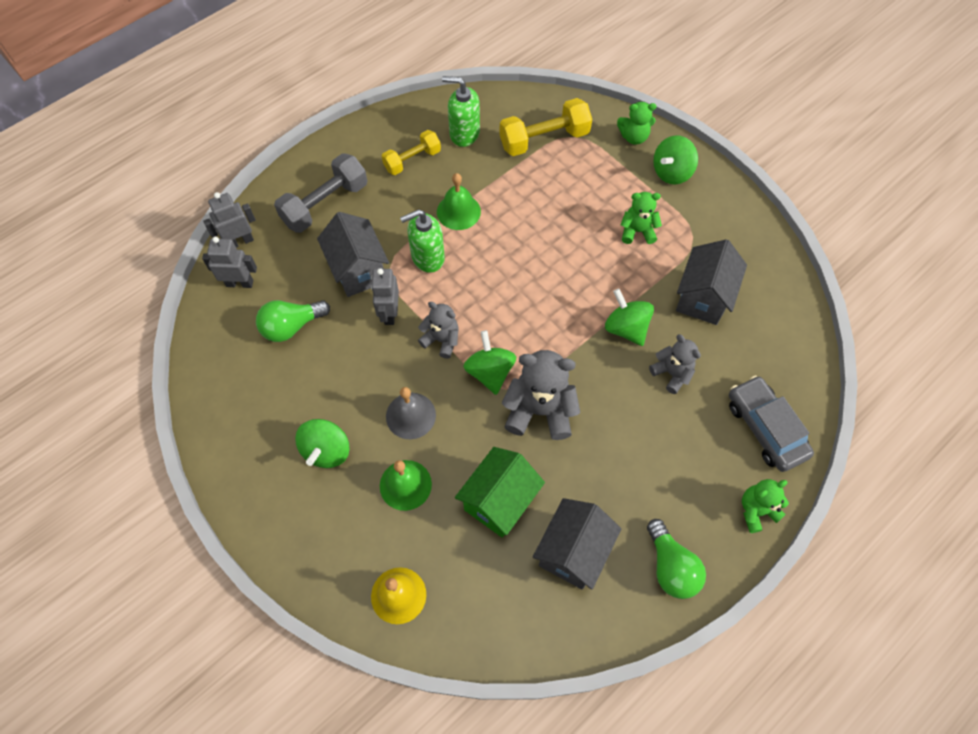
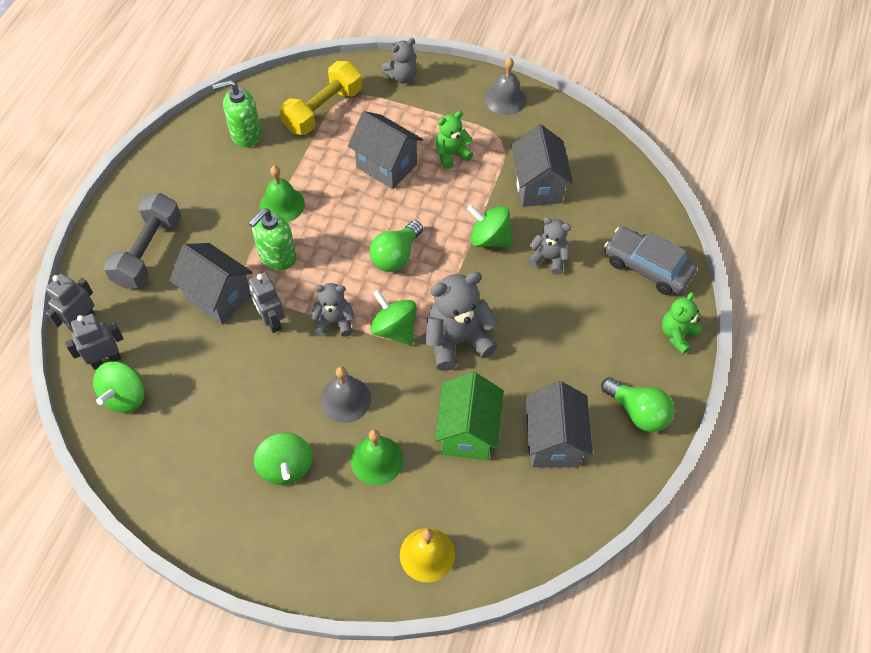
camera: 30 degrees left, 5 degrees down
green light bulb [256,300,330,342] -> green light bulb moved to [370,220,423,272]
yellow dumbbell [382,130,441,175] -> none
green teddy bear [617,102,657,145] -> grey teddy bear [382,38,417,83]
green spinning top [653,135,698,185] -> green spinning top moved to [93,361,145,413]
none -> grey house [348,111,423,189]
none -> grey bell [485,58,527,115]

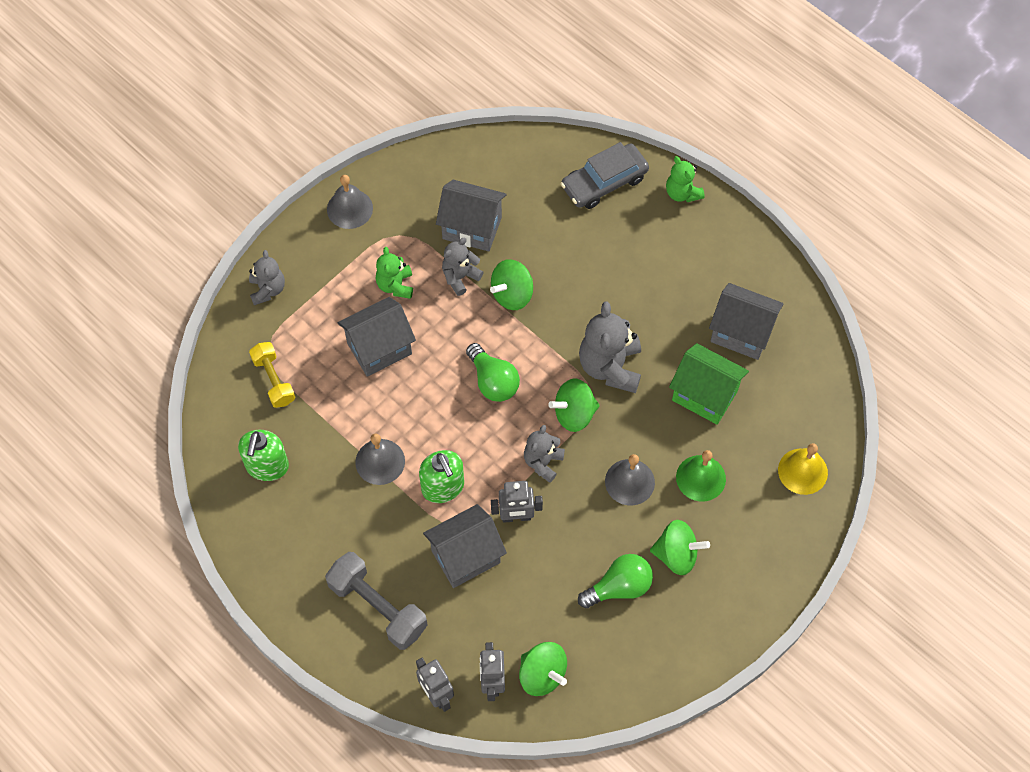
camera: 65 degrees left, 5 degrees up
green bell [260,166,305,222] -> grey bell [355,433,405,485]
yellow dumbbell [279,61,362,135] -> yellow dumbbell [249,342,295,408], size x0.65
grey teddy bear [528,217,571,275] -> grey teddy bear moved to [442,238,484,296]
green light bulb [601,377,674,432] -> green light bulb moved to [578,554,653,608]

